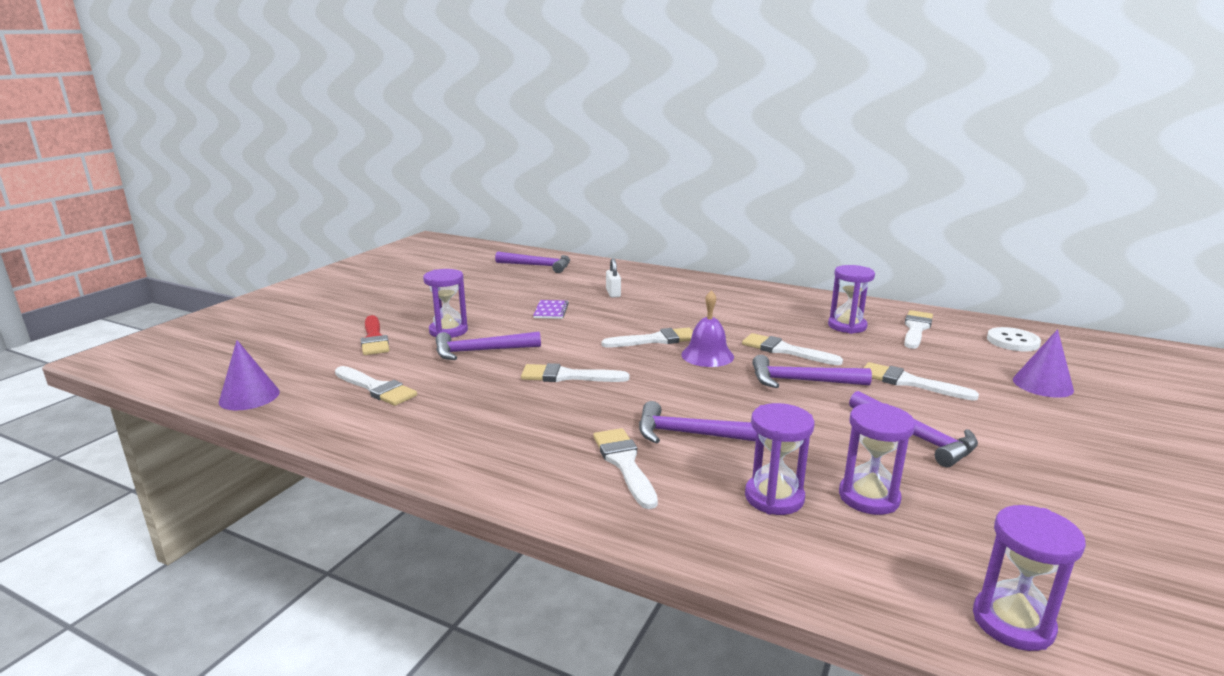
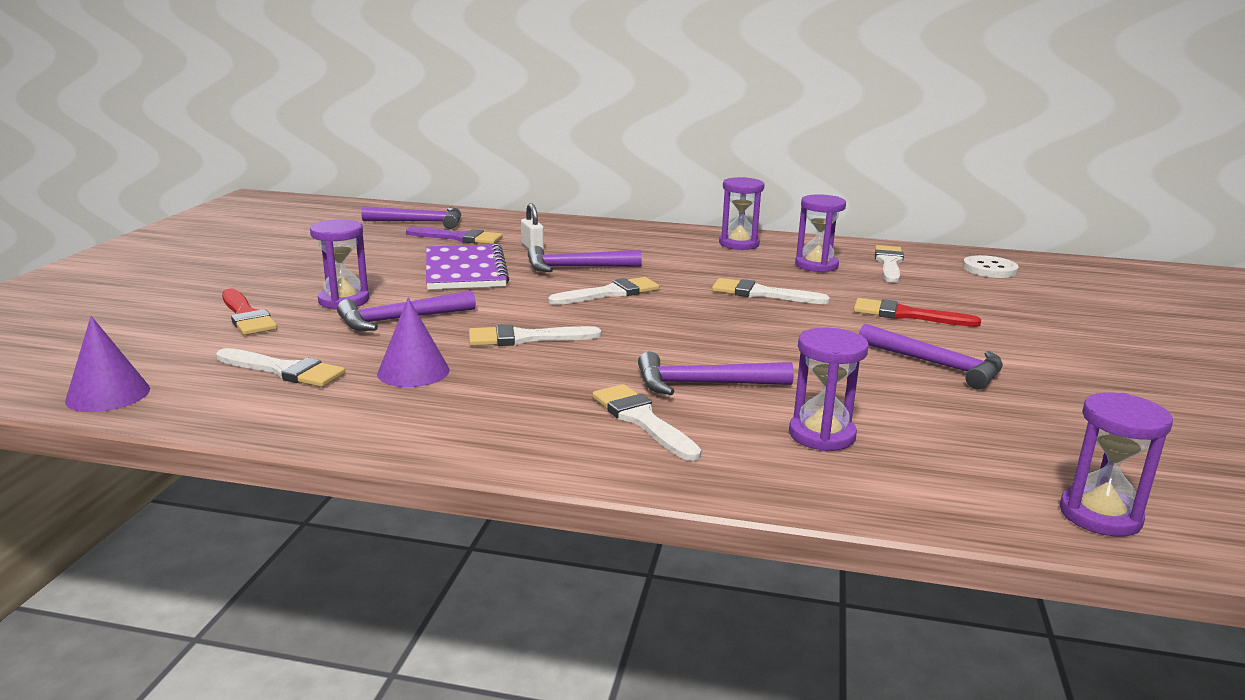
camera: 15 degrees left, 0 degrees up
purple notebook [533,300,569,319] -> purple notebook [426,244,509,290], size x2.07
purple bell [681,290,734,367] -> none
purple hammer [752,355,872,388] -> purple hammer moved to [528,246,642,272]
purple hourglass [839,403,915,515] -> purple hourglass moved to [719,177,765,250]
white brush [864,362,979,401] -> red brush [854,298,981,327]
purple cone [1013,329,1074,398] -> purple cone moved to [377,297,450,387]
none -> purple brush [406,227,503,244]

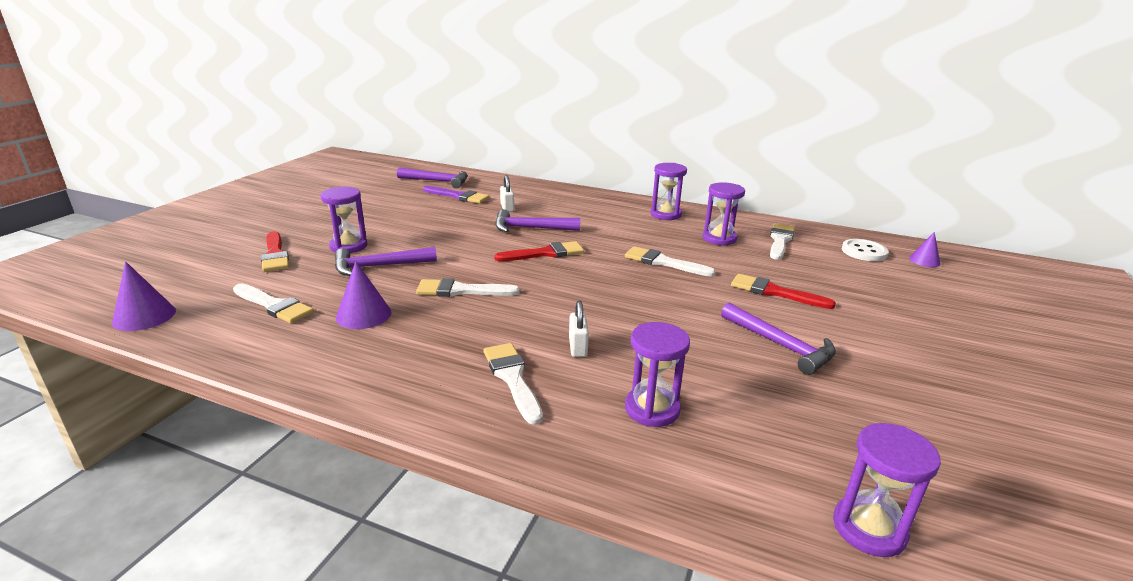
camera: 10 degrees right, 5 degrees up
purple notebook [426,244,509,290] -> none
white brush [548,277,659,305] -> red brush [494,241,584,261]
purple hammer [638,351,794,395] -> white padlock [569,301,589,357]
none -> purple cone [909,232,941,267]

